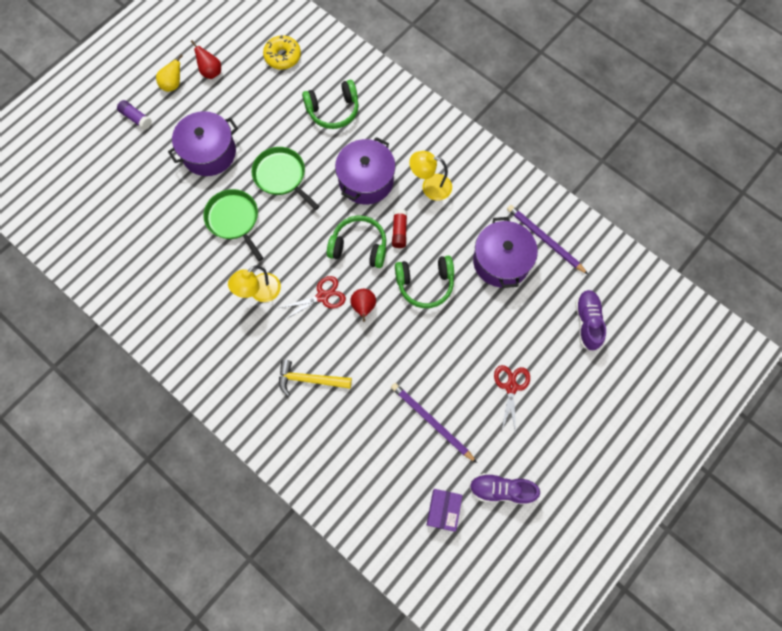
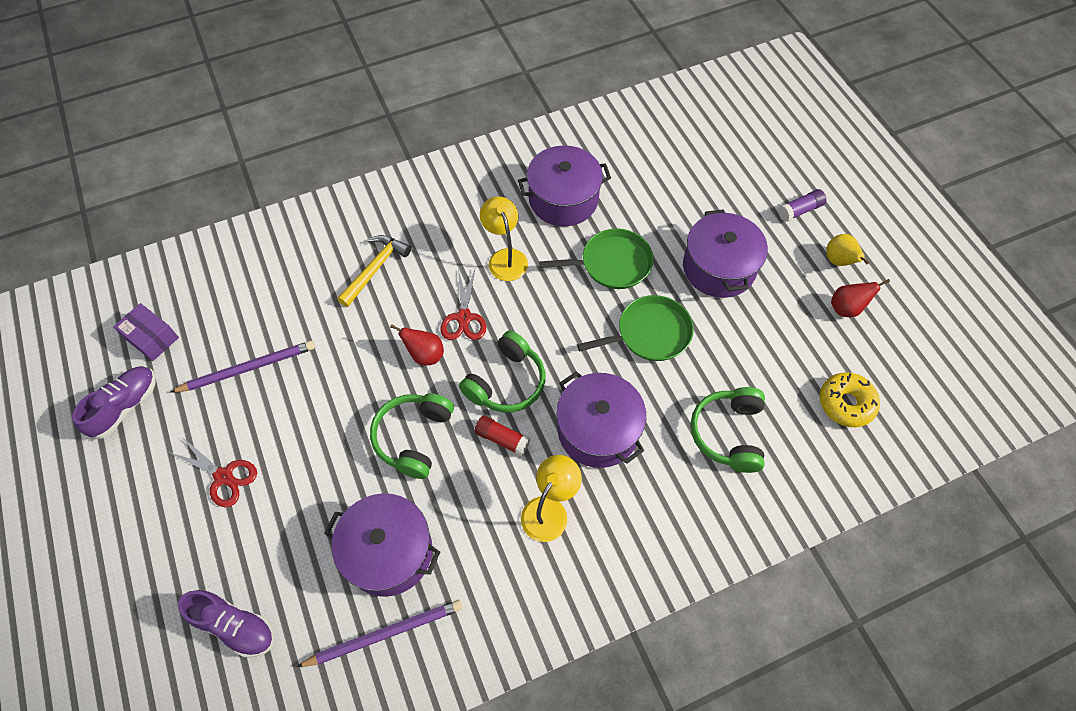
camera: 115 degrees right, 10 degrees down
none -> purple pot [518,145,611,226]

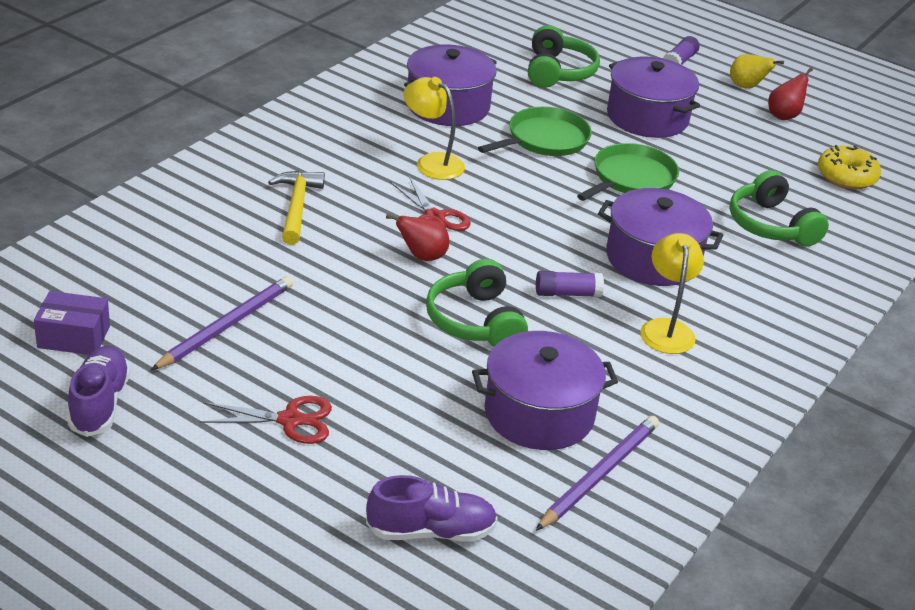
camera: 35 degrees left, 25 degrees down
green headphones [459,331,546,412] -> green headphones moved to [528,25,600,88]
red glue stick [474,415,531,456] -> purple glue stick [536,271,604,297]

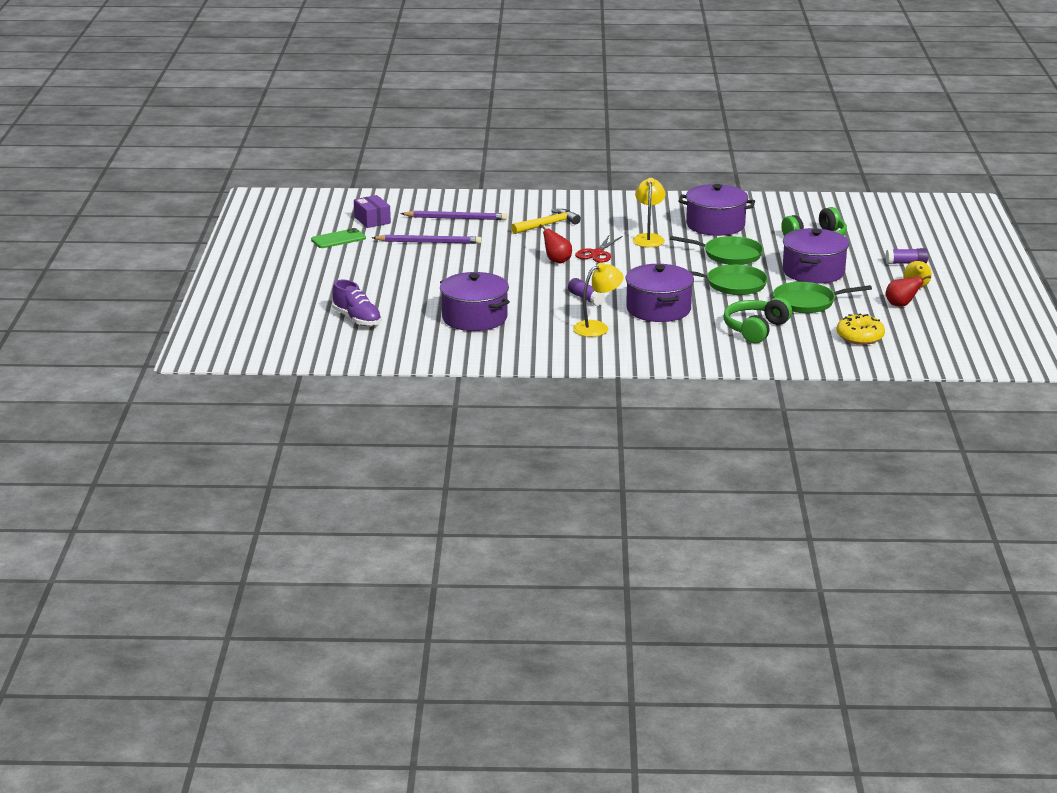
camera: 60 degrees right, 10 degrees down
purple shoe [67,346,131,437] -> green phone [311,228,366,248]
red scissors [200,396,332,444] -> none
green headphones [426,259,528,347] -> none
purple pencil [535,416,659,531] -> purple pencil moved to [400,211,507,220]
none -> green pan [773,282,872,313]

